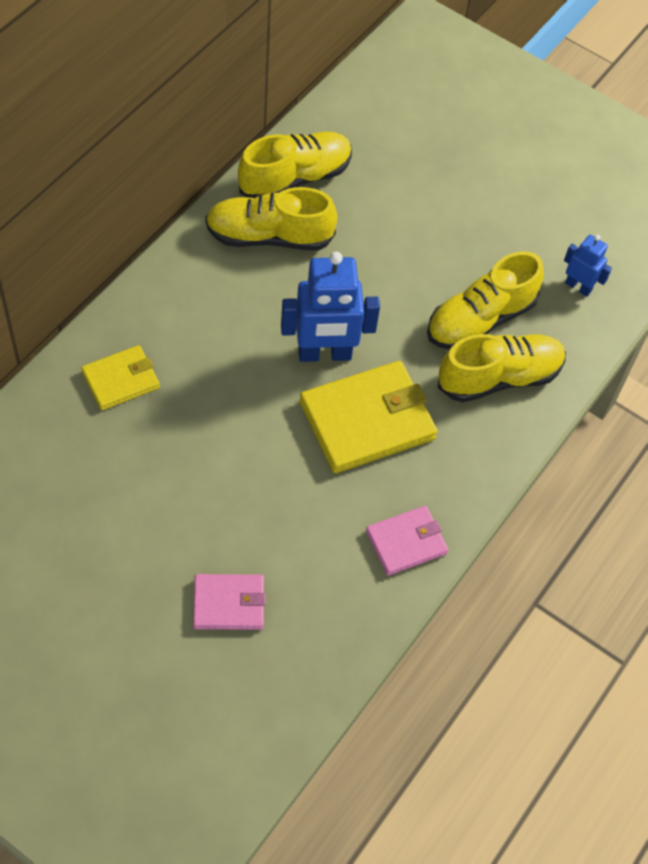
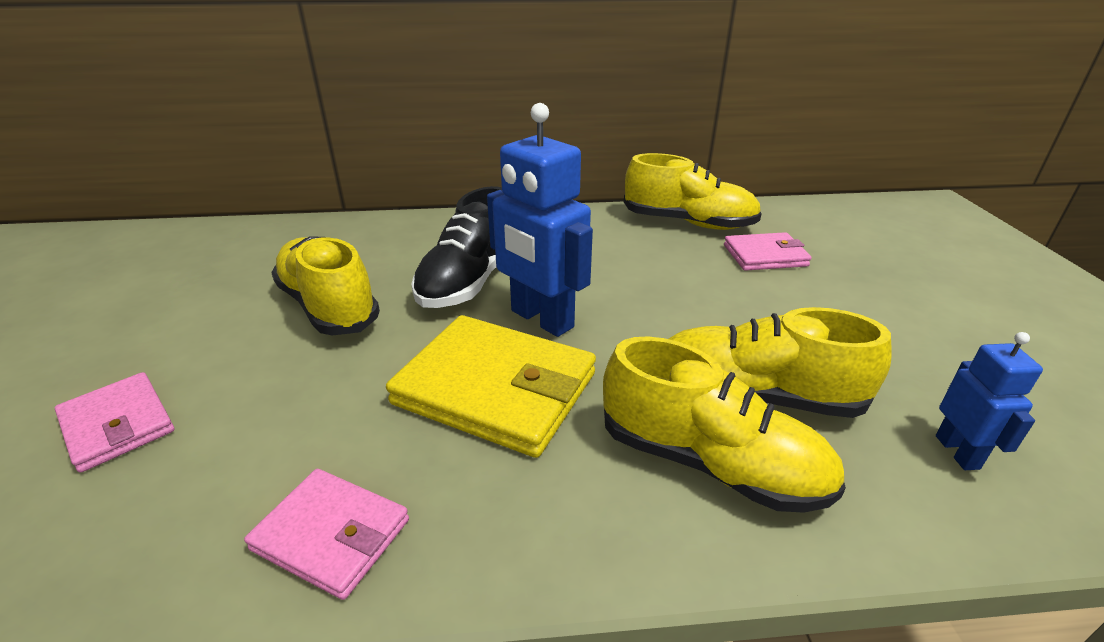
camera: 55 degrees right, 25 degrees down
yellow wallet [81,345,160,410] -> none
yellow shoe [205,187,338,251] -> yellow shoe moved to [271,236,380,335]
none -> black shoe [411,186,502,308]
none -> pink wallet [724,232,812,271]

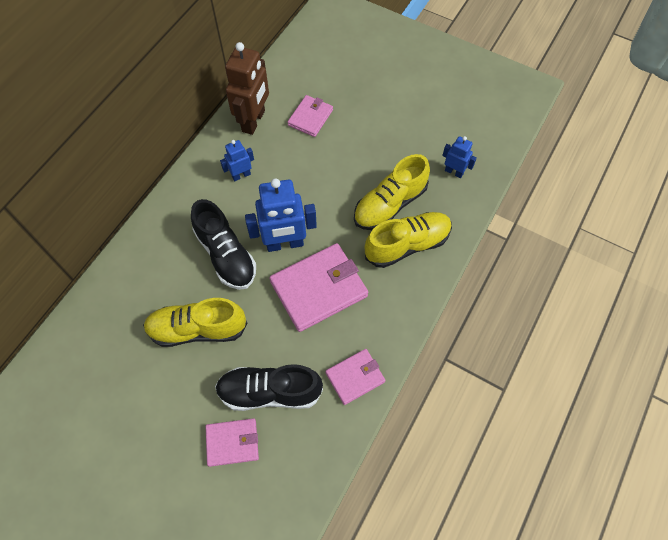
camera: 55 degrees left, 30 degrees up
yellow wallet [386,315,596,458] -> pink wallet [270,243,368,332]
yellow shoe [624,153,762,230] -> brown robot [225,42,269,135]
none -> black shoe [215,364,323,411]
none -> blue robot [220,140,254,181]

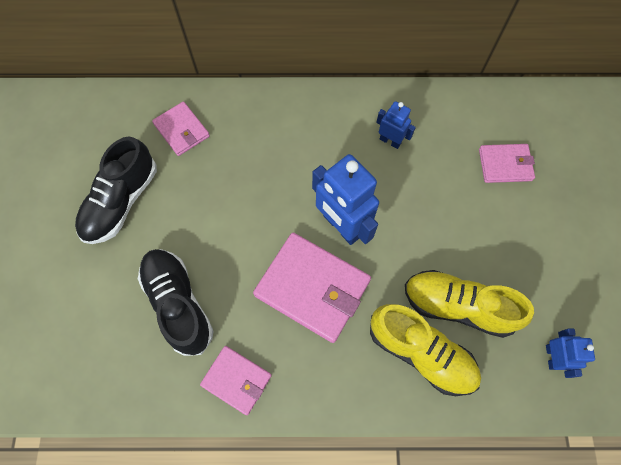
camera: 60 degrees right, 5 degrees up
yellow shoe [143,298,247,347] -> none
black shoe [191,199,256,290] -> black shoe moved to [75,137,157,244]
pink wallet [205,418,259,467] -> pink wallet moved to [152,102,210,156]
brown robot [225,42,269,135] -> none

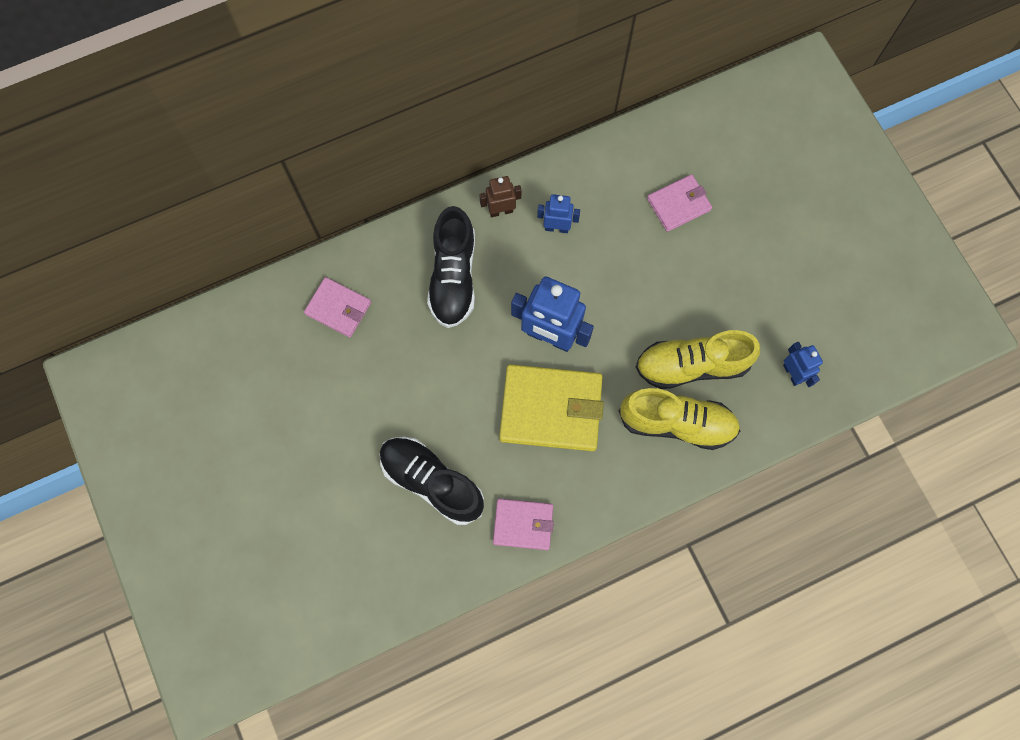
camera: 25 degrees left, 5 degrees up
black shoe [75,137,157,244] -> black shoe moved to [427,206,475,328]
pink wallet [253,232,371,343] -> yellow wallet [499,364,604,451]
none -> brown robot [479,176,522,217]

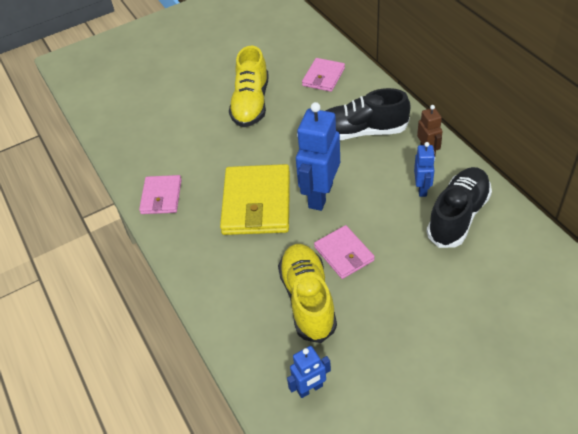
camera: 90 degrees right, 25 degrees down
black shoe [380,437,484,525] -> black shoe moved to [426,167,492,248]
yellow shoe [619,388,740,450] -> yellow shoe moved to [229,46,269,127]
pink wallet [647,174,712,232] -> pink wallet moved to [314,225,375,279]

